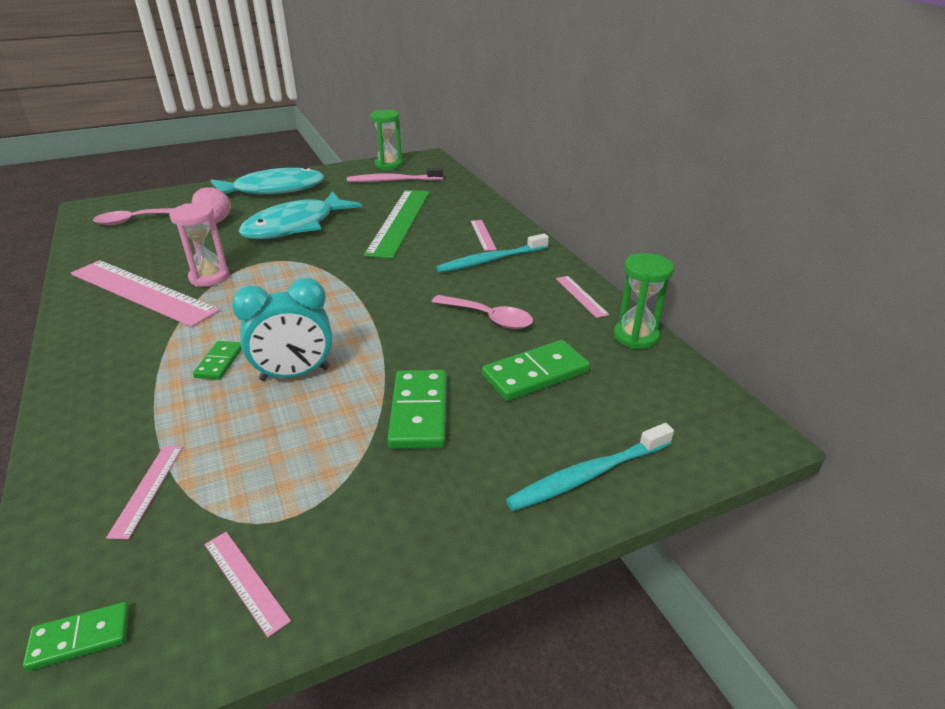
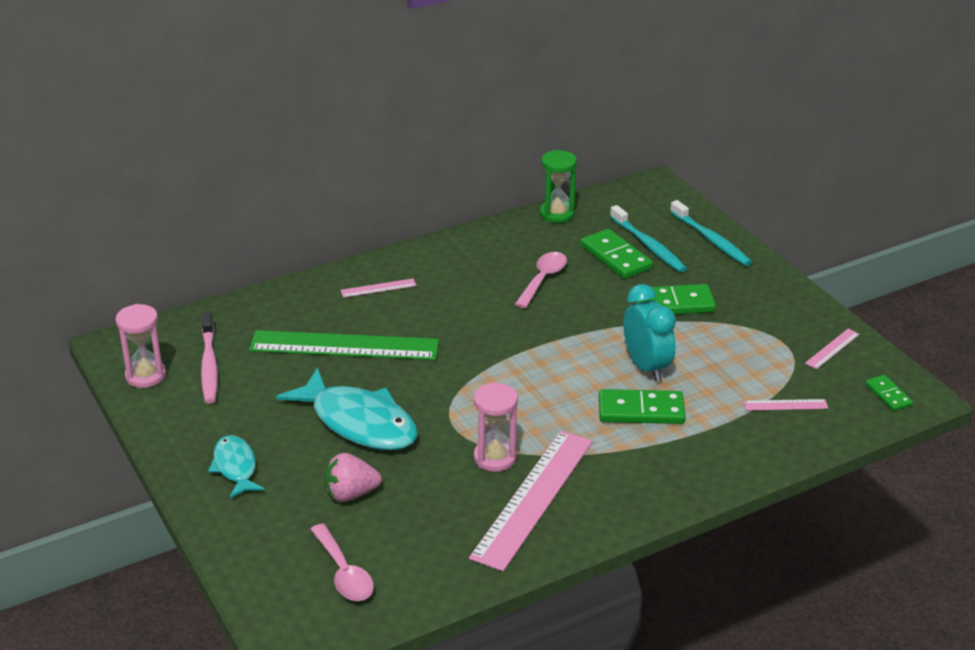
camera: 95 degrees left, 0 degrees up
green domino [193,341,242,380] -> green domino [599,389,686,424], size x1.73
turquoise fish [210,167,325,194] -> turquoise fish [208,435,265,499], size x0.56
green hourglass [370,110,402,170] -> pink hourglass [115,304,166,388]
turquoise toothbrush [436,233,549,273] -> turquoise toothbrush moved to [610,205,687,272]
pink ruler [556,276,609,318] -> none

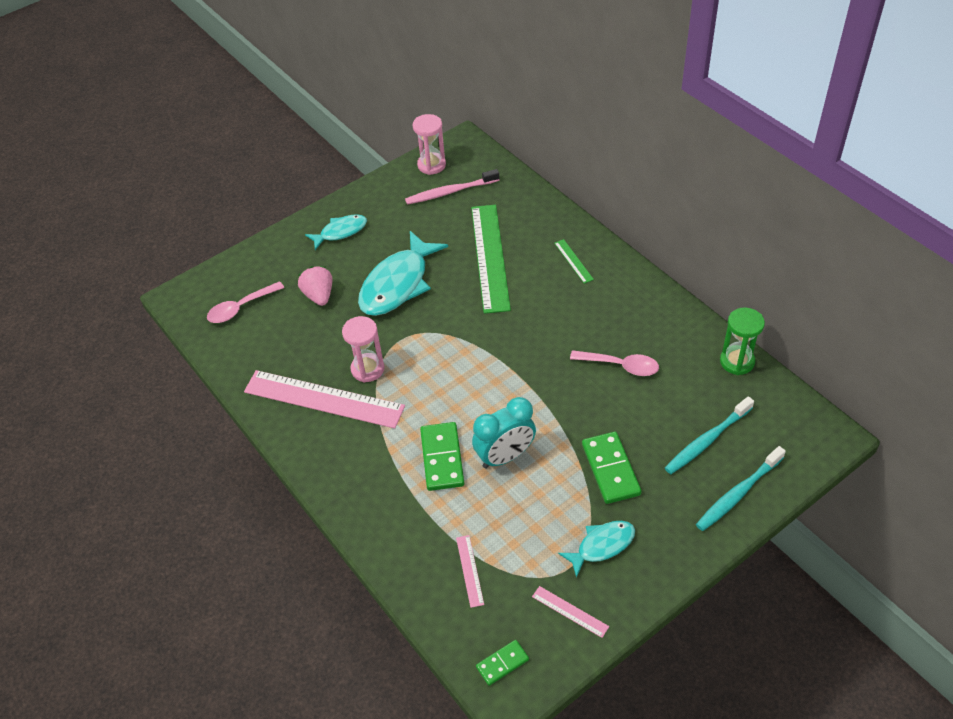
camera: 85 degrees right, 15 degrees up
pink ruler [341,279,417,298] -> green ruler [554,239,594,284]
green domino [581,229,653,279] -> none
none -> turquoise fish [558,521,635,578]

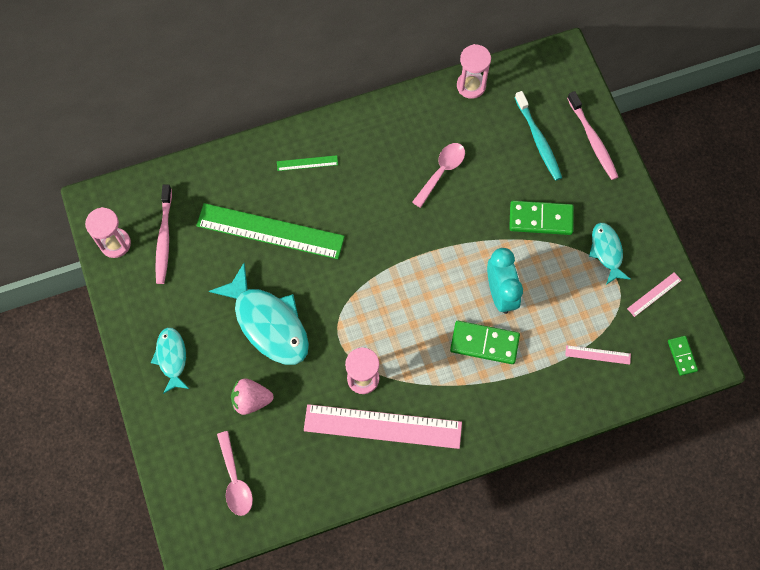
camera: 75 degrees left, 20 degrees up
pink ruler [244,370,405,429] -> pink ruler turned 60 degrees clockwise [304,404,462,449]
turquoise toothbrush [696,446,786,531] -> pink toothbrush [567,91,618,180]
green hourglass [720,308,765,375] -> pink hourglass [457,44,491,99]

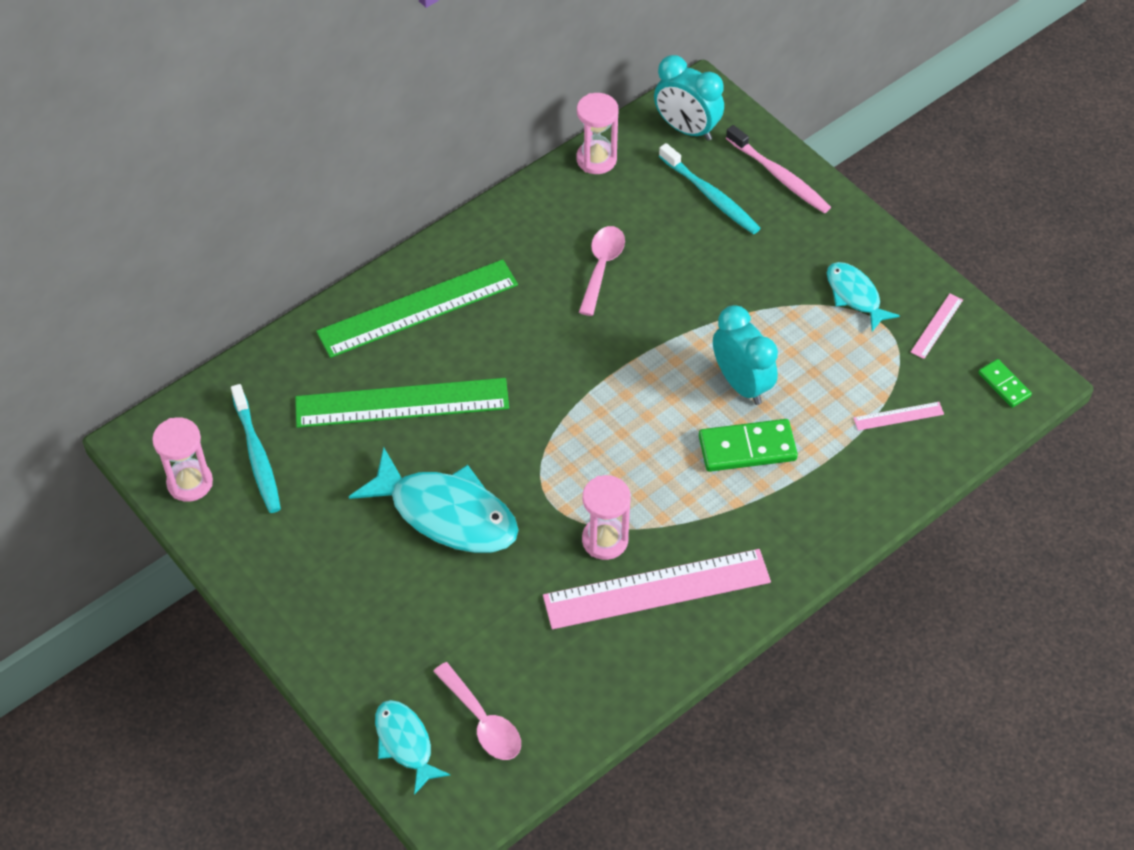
camera: 20 degrees left, 15 degrees down
turquoise fish [151,327,189,394] -> turquoise fish moved to [375,700,450,795]
pink toothbrush [155,184,172,284] -> turquoise toothbrush [231,384,281,513]
pink strawberry [231,378,274,415] -> none
green ruler [277,155,338,171] -> green ruler [316,259,518,358], size x2.36
green domino [509,200,574,235] -> none
none -> turquoise clock [654,55,724,141]

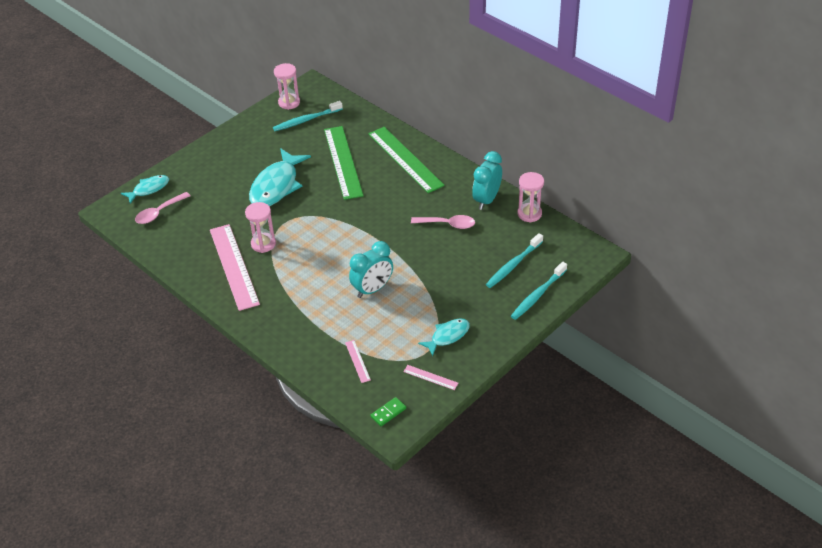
camera: 85 degrees right, 10 degrees down
turquoise clock [654,55,724,141] -> turquoise clock moved to [472,151,502,210]
green domino [699,419,798,472] -> none
pink toothbrush [726,125,831,213] -> turquoise toothbrush [511,262,567,320]

